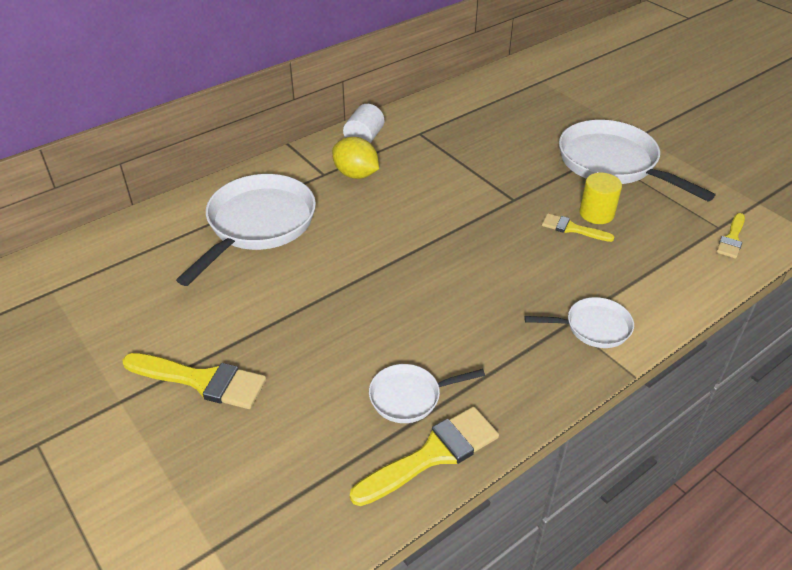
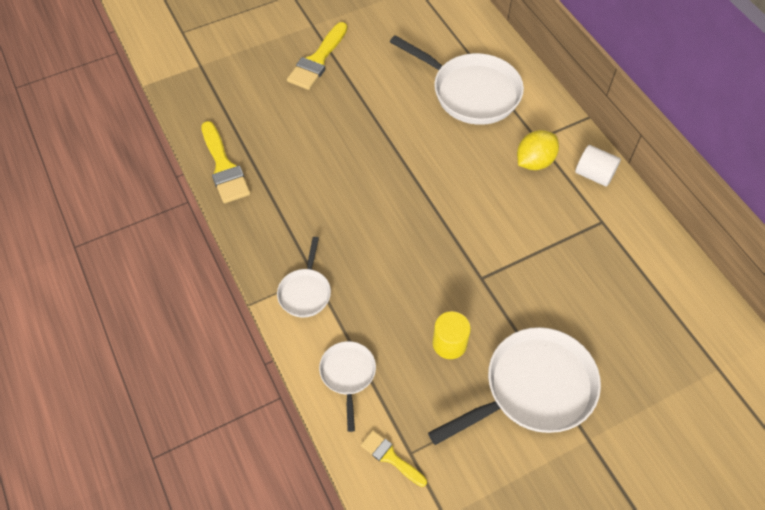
camera: 100 degrees right, 15 degrees up
white pan [369,364,485,423] -> white pan moved to [319,341,376,432]
yellow brush [542,213,614,242] -> none

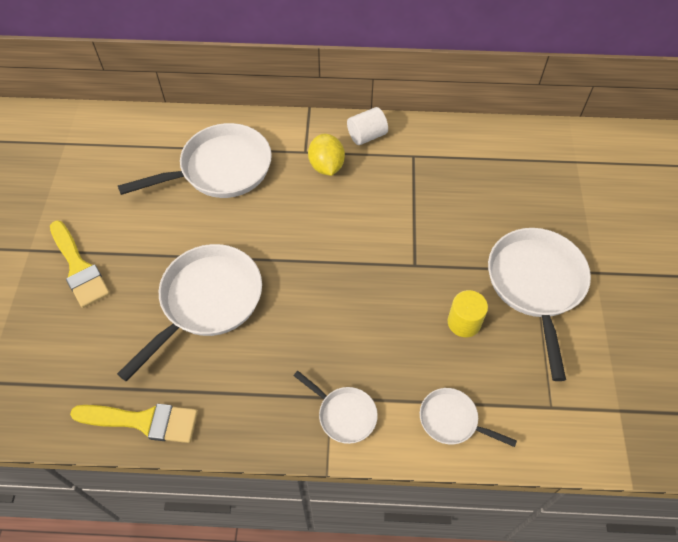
camera: 60 degrees left, 0 degrees up
yellow brush [361,430,427,487] -> none
none -> white pan [117,244,262,381]

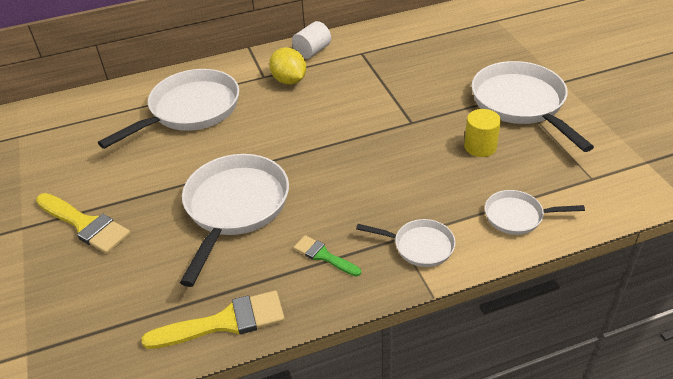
camera: 20 degrees left, 15 degrees down
none -> green brush [294,235,361,277]

